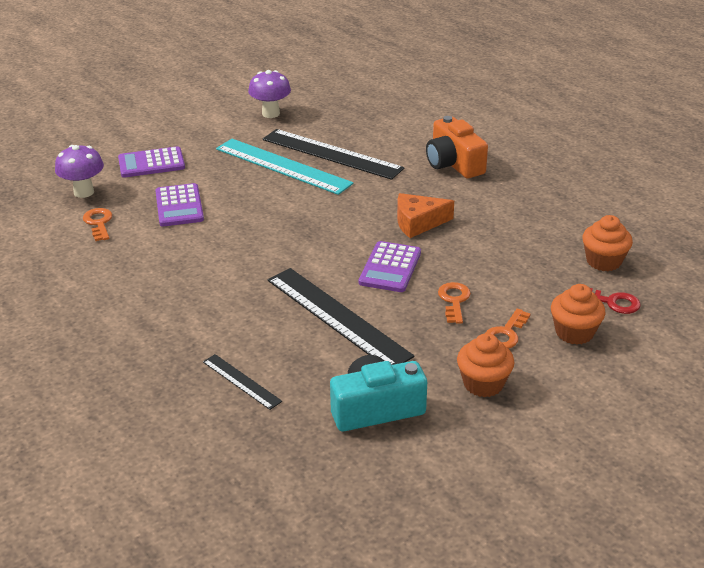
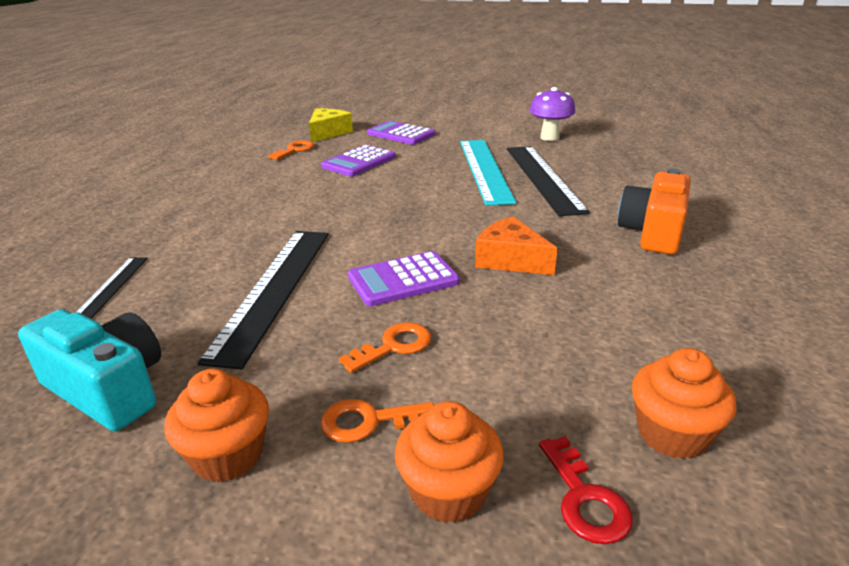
camera: 50 degrees right, 5 degrees down
purple mushroom [55,145,104,198] -> yellow cheese [309,108,353,142]

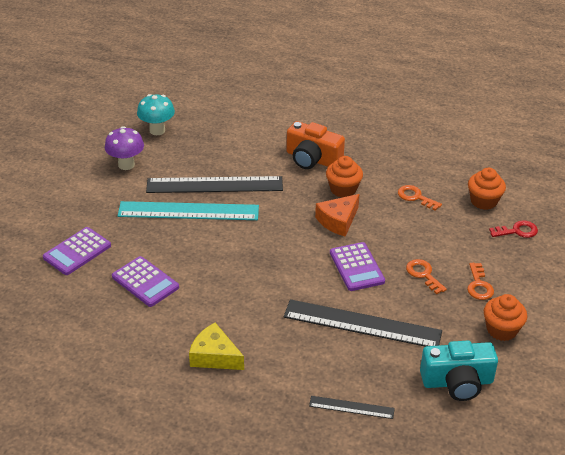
camera: 85 degrees left, 10 degrees up
turquoise camera [18,309,161,431] -> turquoise camera turned 135 degrees counterclockwise [420,341,498,401]
orange key [268,140,314,160] -> orange key moved to [398,185,442,211]
yellow cheese [309,108,353,142] -> yellow cheese moved to [189,323,244,370]
orange cupcake [395,401,504,523] -> orange cupcake moved to [326,156,363,198]
none -> turquoise mushroom [137,94,175,135]

